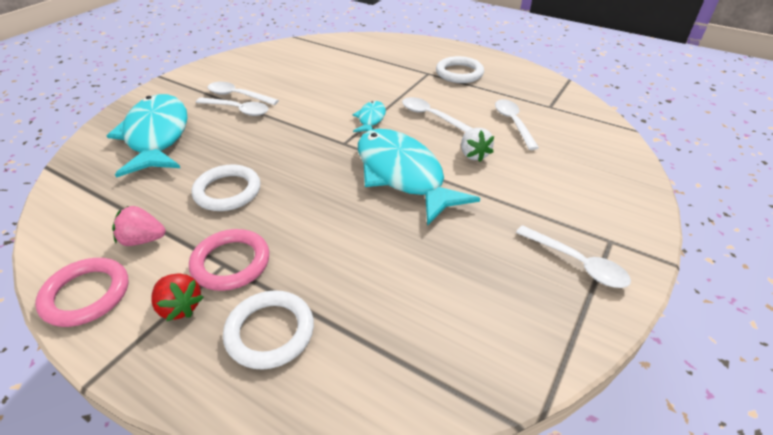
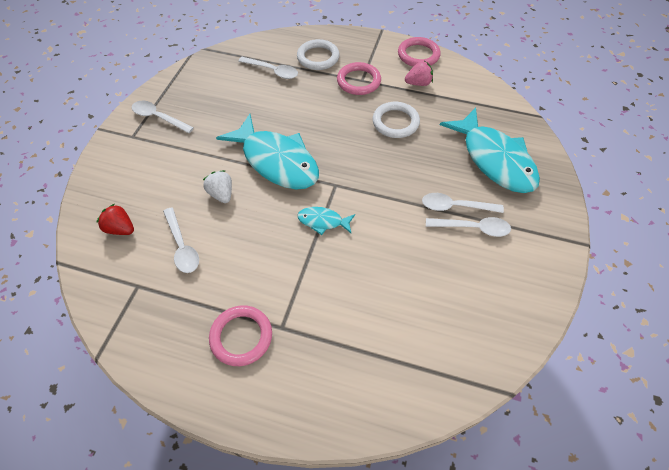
camera: 165 degrees right, 15 degrees up
red strawberry [151,274,204,321] -> red strawberry moved to [97,204,134,235]
turquoise fish [353,101,386,132] -> turquoise fish turned 105 degrees clockwise [297,207,355,235]
white spoon [402,97,473,132] -> white spoon moved to [238,57,298,79]
white ring [436,56,484,83] -> pink ring [209,305,272,366]

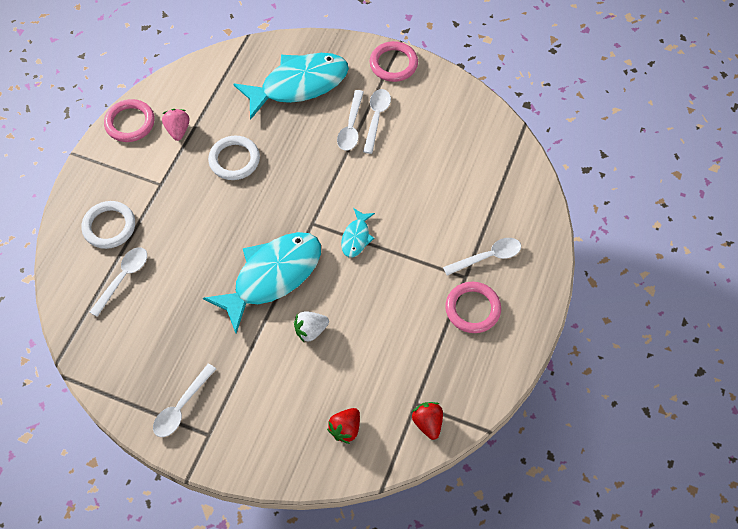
camera: 85 degrees left, 5 degrees up
white spoon [163,207,199,273] -> white spoon moved to [443,238,521,276]
pink ring [337,62,381,95] -> pink ring moved to [370,41,418,82]
none -> red strawberry [412,402,443,440]

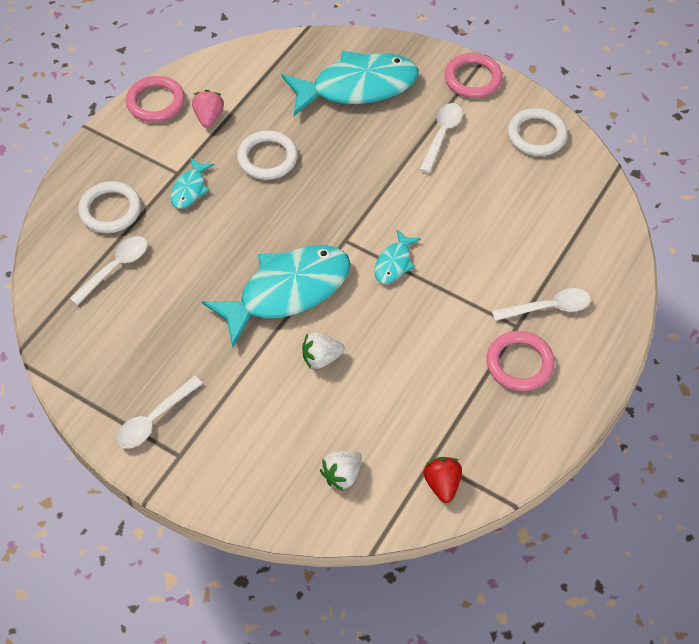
camera: 10 degrees right, 5 degrees down
red strawberry [327,408,360,444] -> white strawberry [320,451,362,491]
white spoon [337,90,364,151] -> none
none -> turquoise fish [170,158,214,209]
none -> white ring [507,108,568,156]

